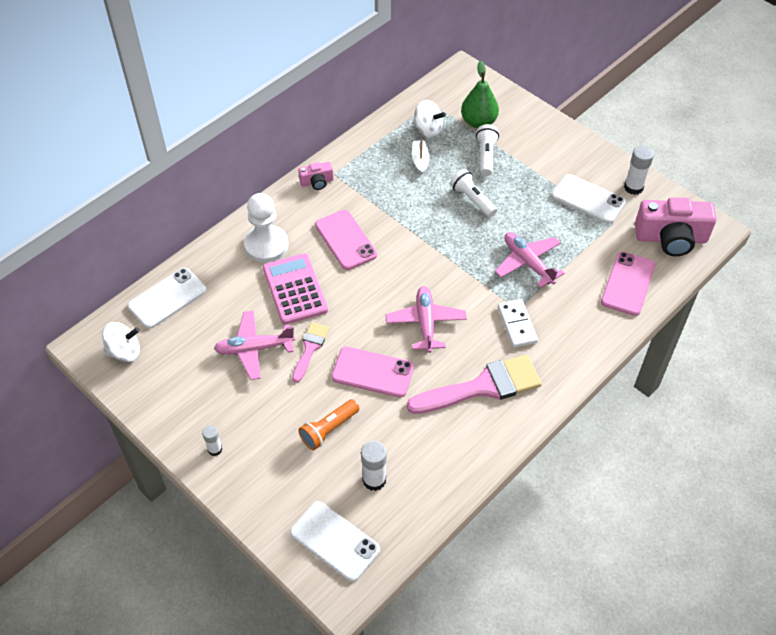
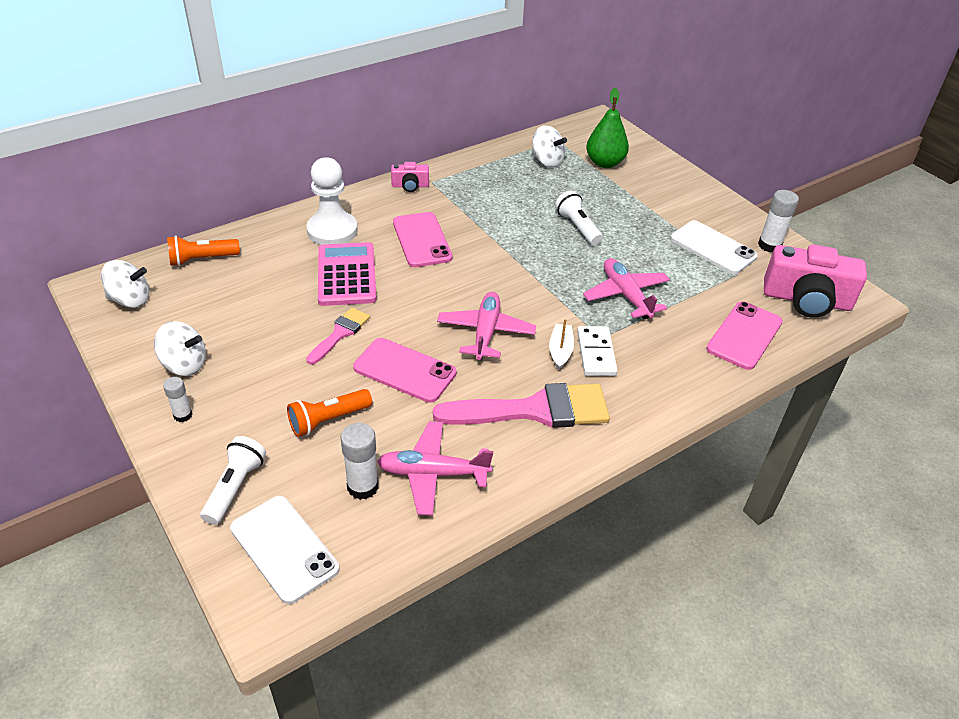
camera: 10 degrees right, 10 degrees down
white phone [127,268,206,329] -> orange flashlight [167,235,240,266]
pink plane [214,310,295,380] -> pink plane moved to [377,421,493,515]
white boat [412,138,430,174] -> white boat moved to [549,319,574,370]
white flashlight [476,124,499,176] -> white flashlight moved to [200,436,266,525]
none -> white spinning top [154,321,206,376]

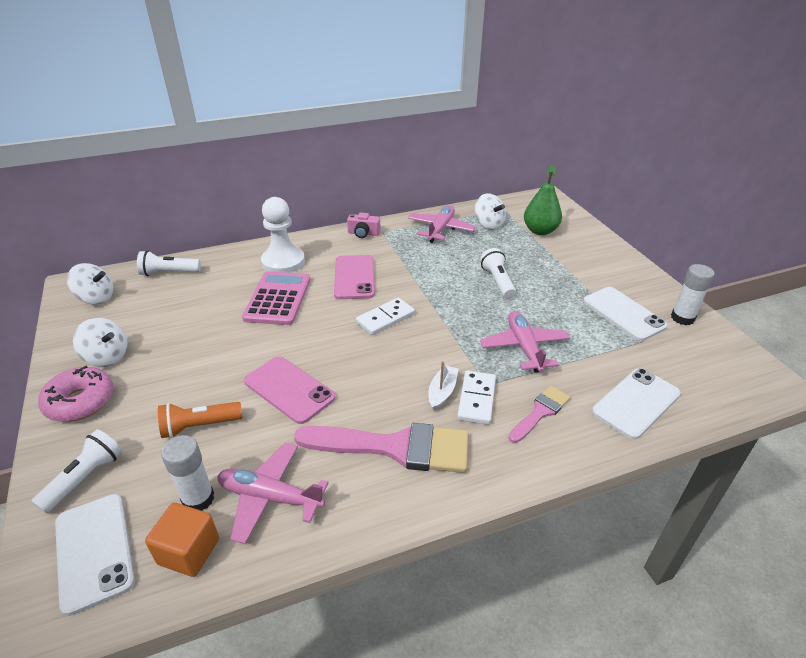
camera: 15 degrees right, 5 degrees down
white glue stick [163,377,192,422] -> pink donut [38,366,114,422]
orange flashlight [167,235,240,266] -> white flashlight [137,250,201,276]
pink brush [306,308,370,365] -> pink brush moved to [508,386,570,443]
pink plane [437,292,536,360] -> pink plane moved to [408,205,476,243]
pink phone [706,301,783,370] -> white phone [592,368,681,440]
pink camera [764,244,867,318] -> none
none -> orange cube [145,503,219,577]
none -> white domino [356,297,415,335]

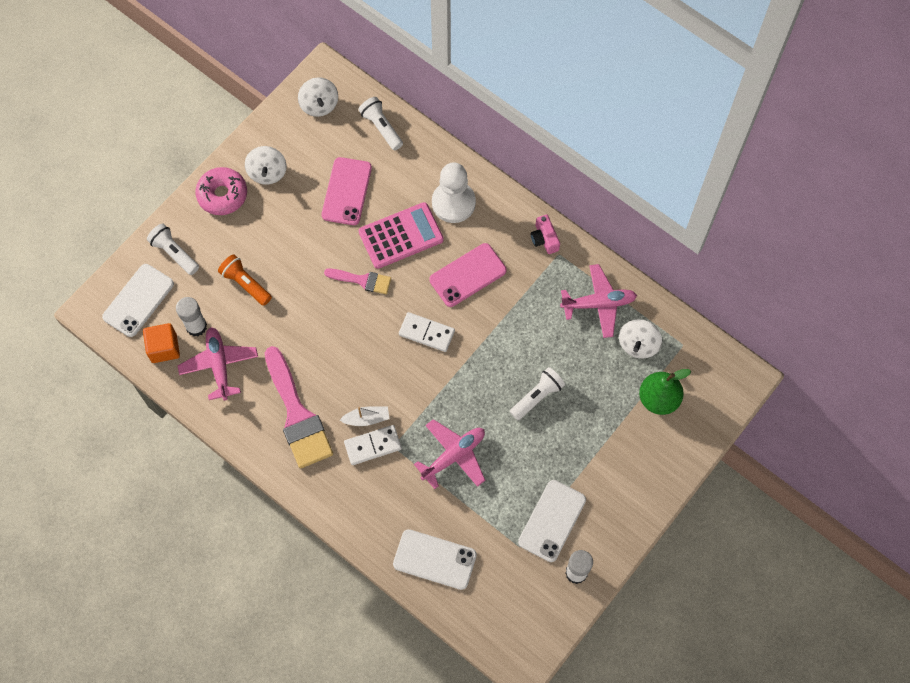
camera: 60 degrees right, 30 degrees up
white flashlight [31,429,122,513] -> white flashlight turned 135 degrees counterclockwise [147,224,199,275]
pink phone [244,356,336,424] -> pink phone moved to [321,157,372,225]
pink brush [508,386,570,443] -> pink brush moved to [324,268,391,294]

